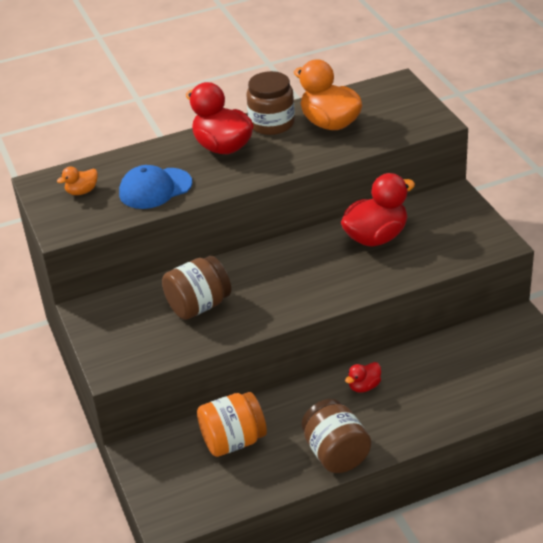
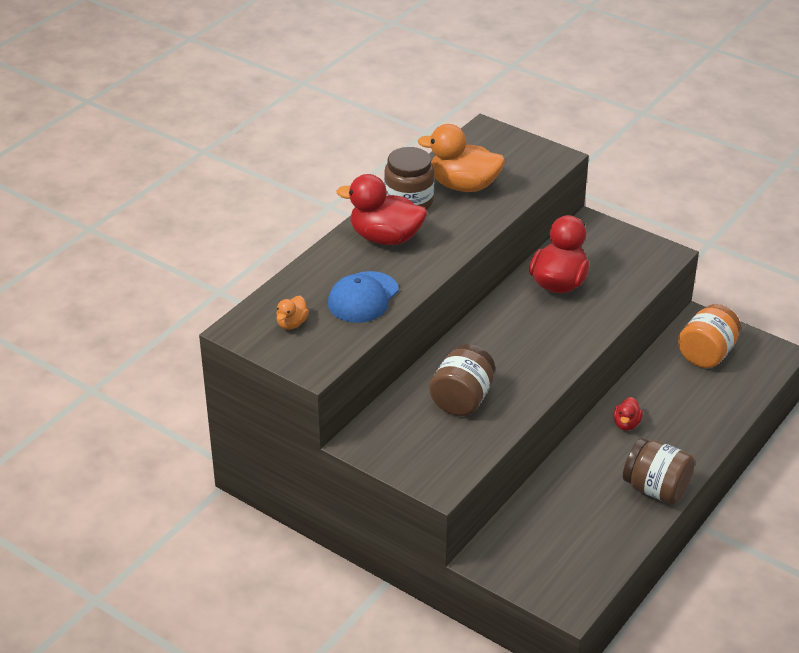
camera: 35 degrees left, 0 degrees up
orange jar [197,392,267,457] -> orange jar moved to [678,304,741,368]

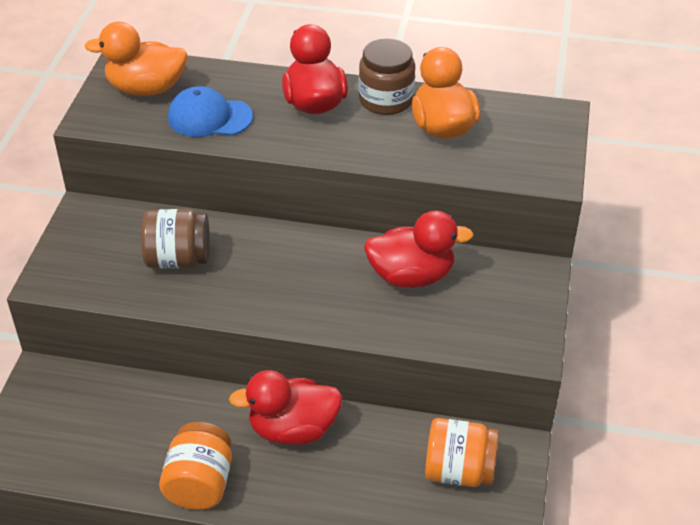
camera: 65 degrees right, 5 degrees up
orange duck [276,296,309,330] -> orange duck [84,22,188,96], size x2.08
red duck [613,397,643,431] -> red duck [229,370,343,445], size x2.08
brown jar [623,438,695,504] -> orange jar [159,422,232,510]

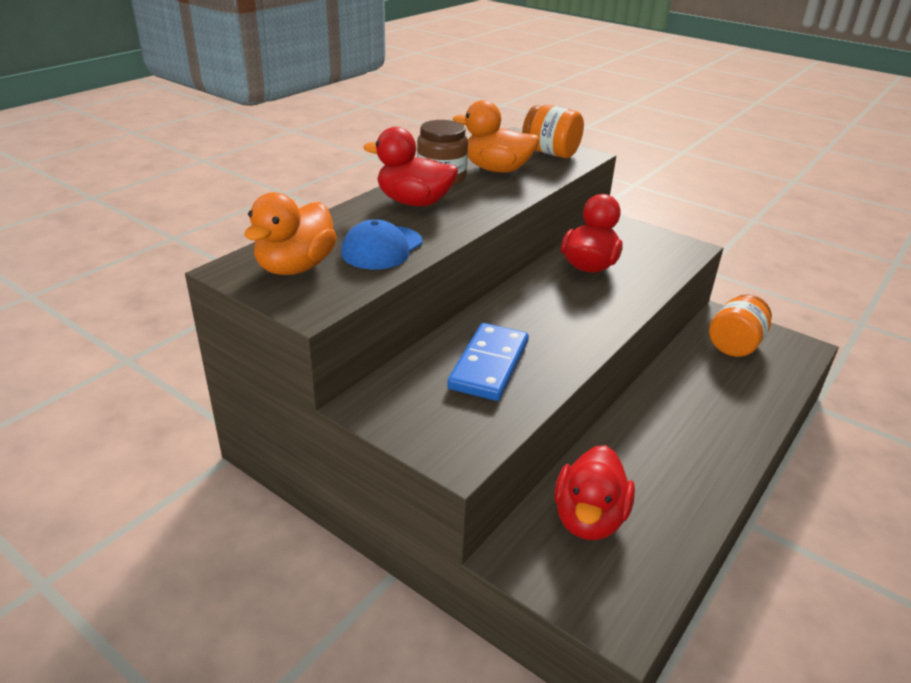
camera: 65 degrees left, 10 degrees down
brown jar [141,209,210,268] -> blue domino [447,323,529,401]
orange jar [159,422,232,510] -> orange jar moved to [522,105,584,158]
red duck [229,370,343,445] -> red duck moved to [554,445,635,540]

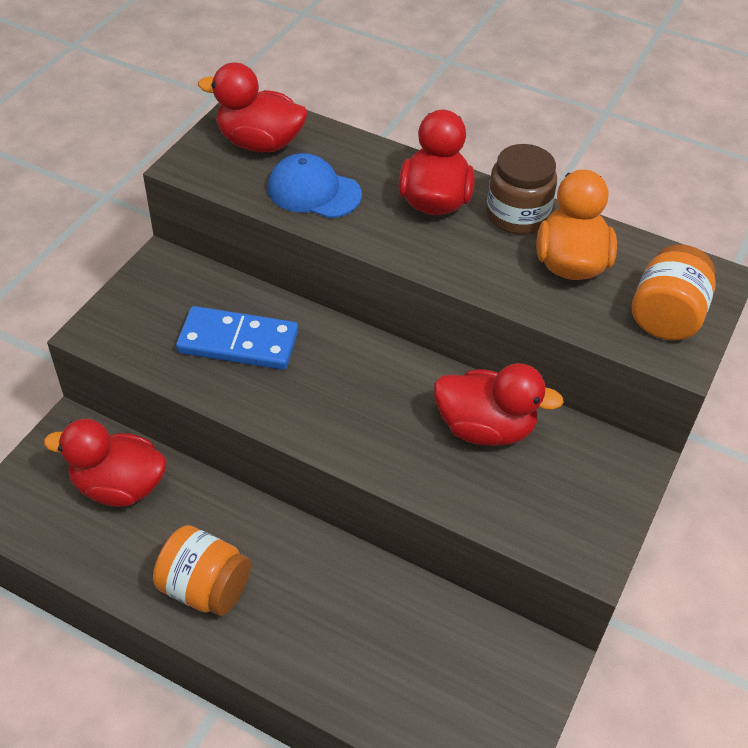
camera: 80 degrees right, 15 degrees up
orange duck [245,192,337,275] -> red duck [198,62,308,152]
orange jar [709,294,772,357] -> orange jar moved to [153,525,251,616]

